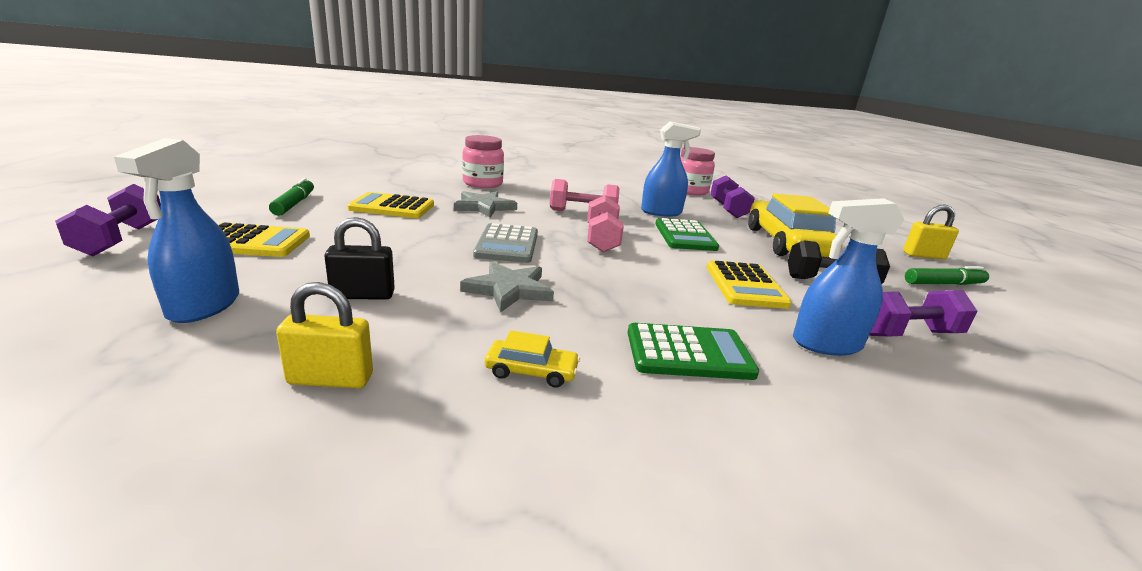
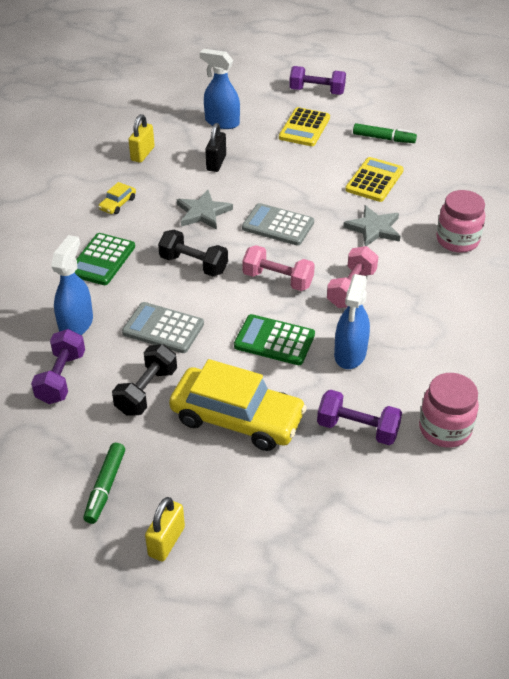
camera: 115 degrees right, 20 degrees up
yellow calculator [707,260,792,309] -> grey calculator [122,302,204,353]
none -> black dumbbell [158,230,228,276]

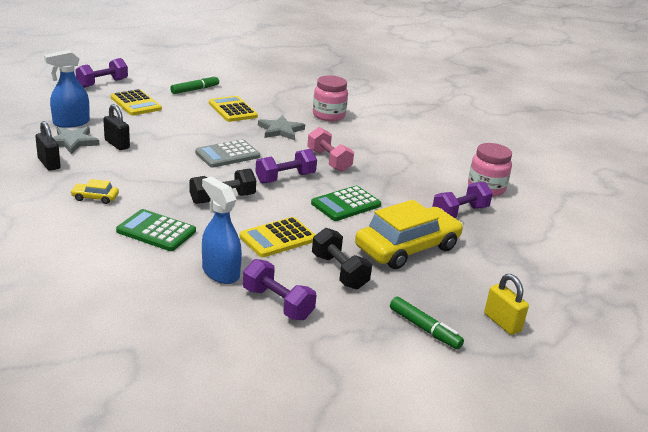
camera: 60 degrees left, 15 degrees down
green calculator [75,233,135,285] -> green calculator turned 150 degrees clockwise [116,209,196,251]
yellow car [98,182,136,214] -> yellow car turned 120 degrees clockwise [70,179,119,204]
grey calculator [122,302,204,353] -> yellow calculator [239,217,315,257]
yellow padlock [129,114,155,163] -> black padlock [35,121,61,171]
grey star [177,190,233,230] -> grey star moved to [52,127,99,154]
pink dumbbell [242,245,315,291] -> purple dumbbell [255,149,317,184]
blue spray bottle [334,274,370,369] -> none

